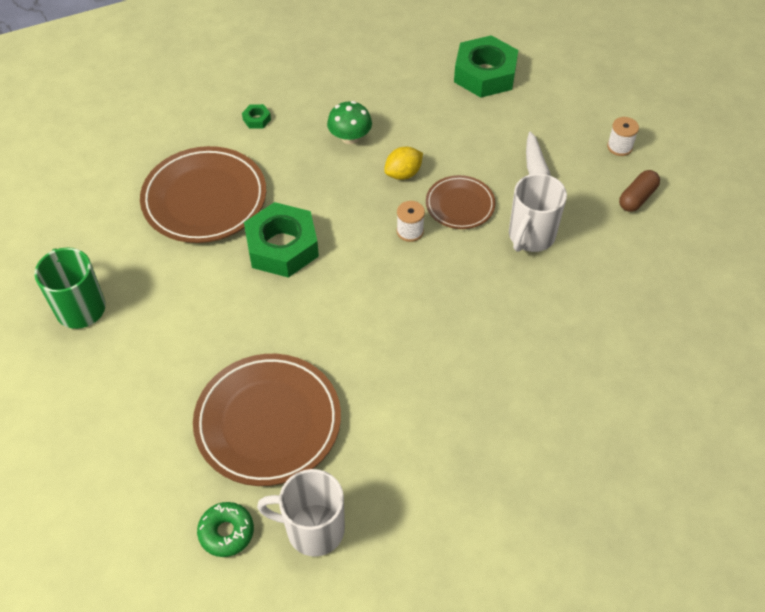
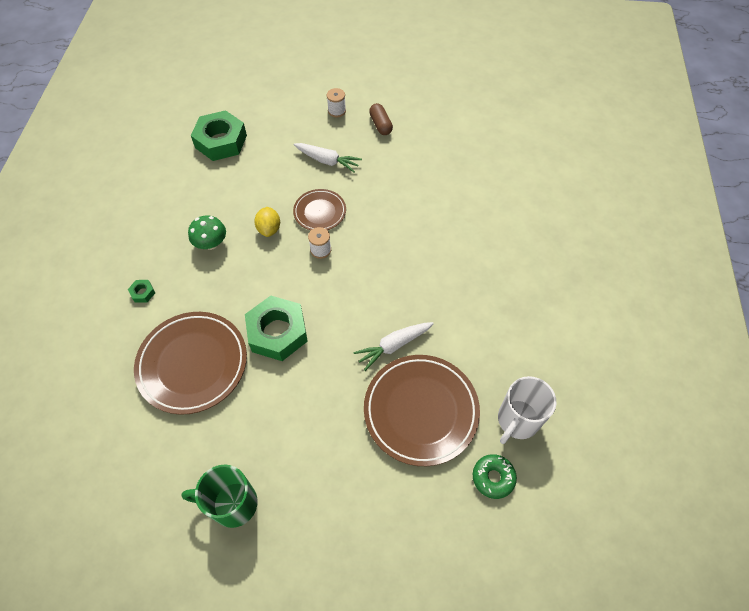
camera: 60 degrees left, 5 degrees up
white mug [509,173,567,252] -> none
none -> white carrot [353,322,434,371]

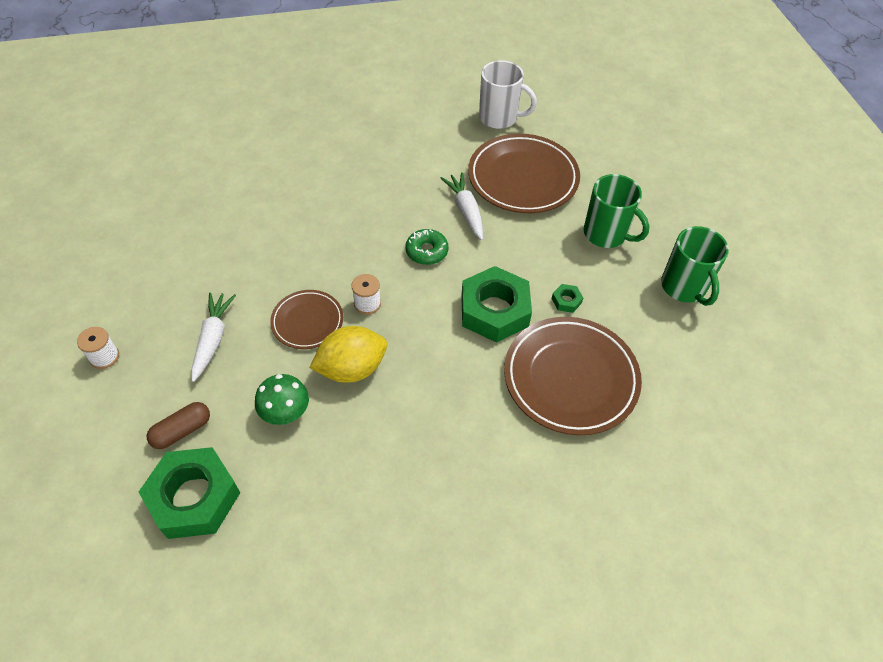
camera: 110 degrees left, 5 degrees down
green nut [128,280,155,303] -> green nut moved to [552,284,583,313]
green mushroom [188,215,226,250] -> green mushroom moved to [255,374,309,425]
yellow lemon [254,207,280,237] -> yellow lemon [310,326,387,383], size x1.56
white carrot [353,322,434,371] -> white carrot turned 150 degrees counterclockwise [441,172,483,240]
brown capsule [369,103,393,135] -> brown capsule moved to [147,402,210,449]
green donut [473,454,517,499] -> green donut moved to [405,229,449,265]
none -> green mug [584,174,650,248]

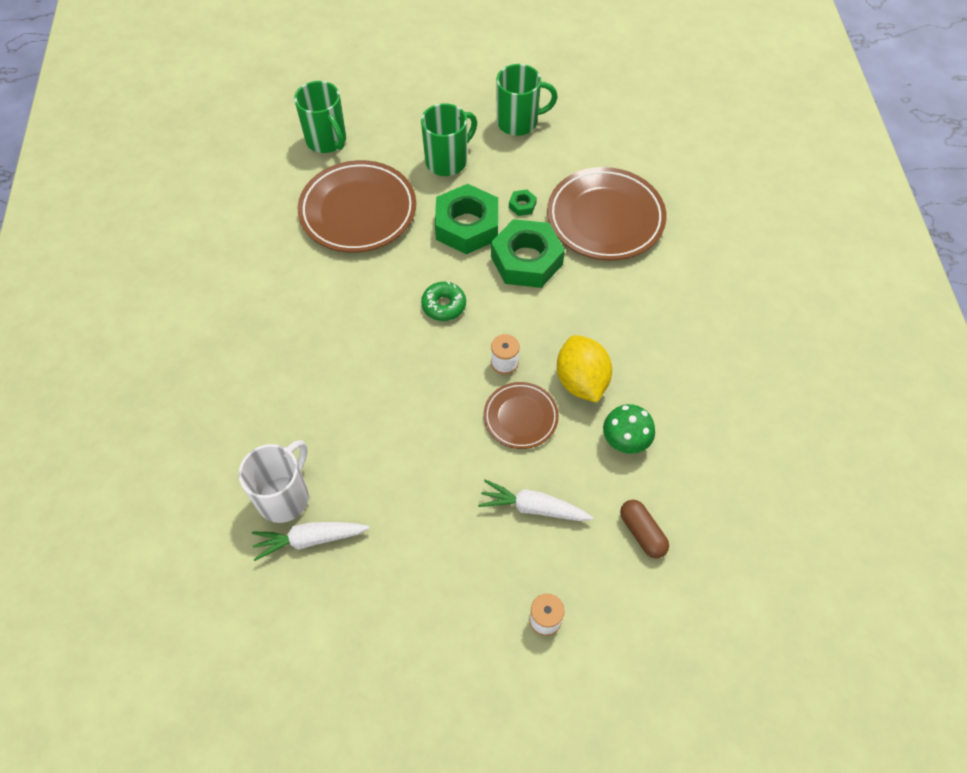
camera: 80 degrees left, 5 degrees up
green nut [139,447,240,539] -> green nut moved to [435,184,498,254]
white carrot [441,172,483,240] -> white carrot moved to [252,522,370,561]
white mug [479,60,537,129] -> white mug moved to [238,440,309,523]
none -> green mug [294,81,346,153]

